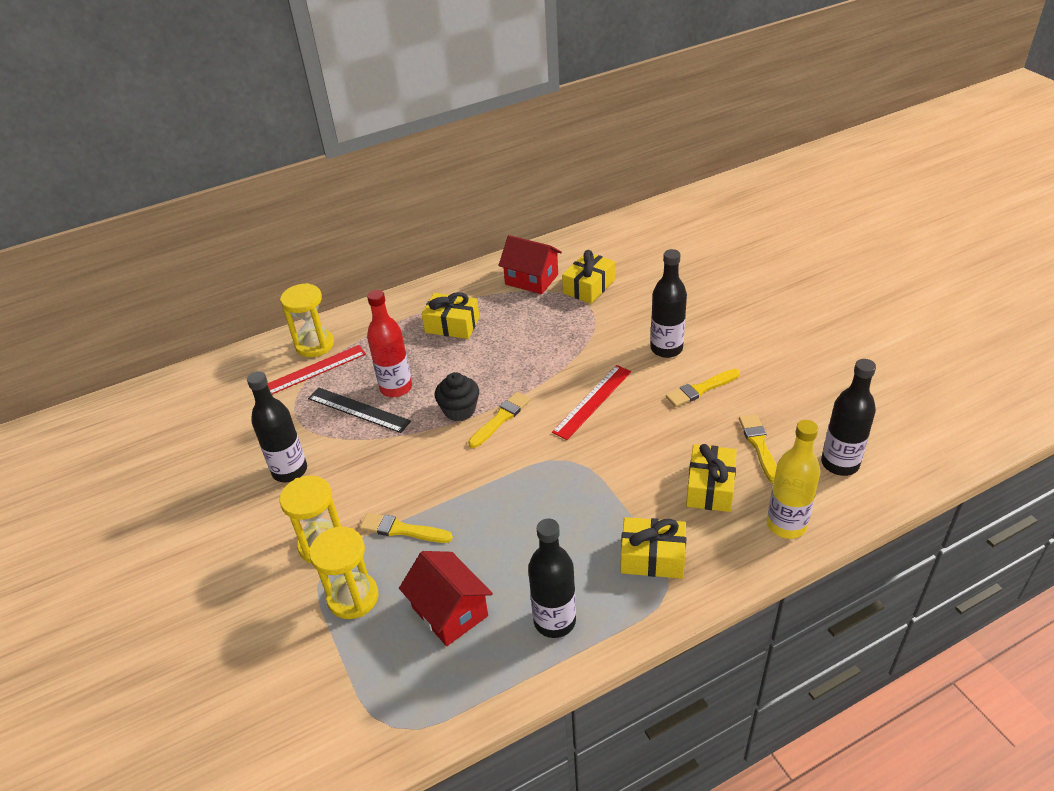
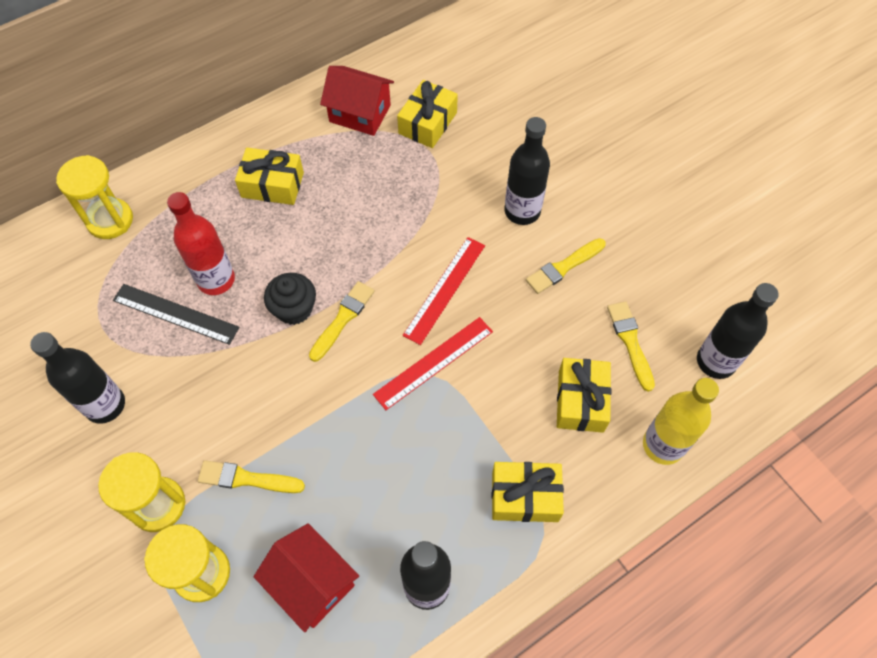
camera: 10 degrees left, 20 degrees up
red ruler [267,345,366,394] -> red ruler moved to [373,317,493,410]

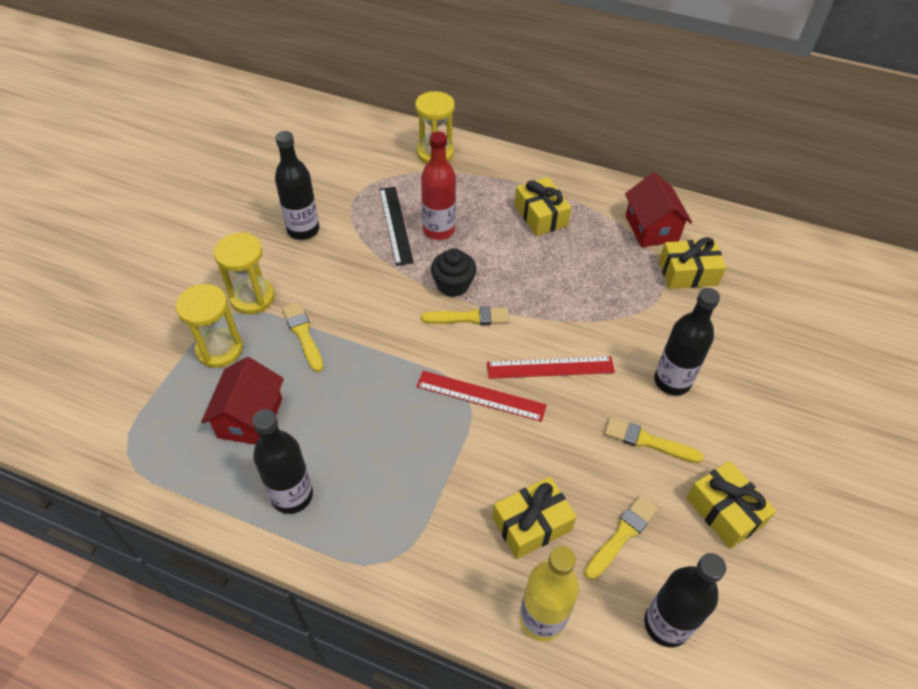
camera: 55 degrees right, 10 degrees down
yellow gift [492,462,564,522] -> yellow gift moved to [686,461,776,549]

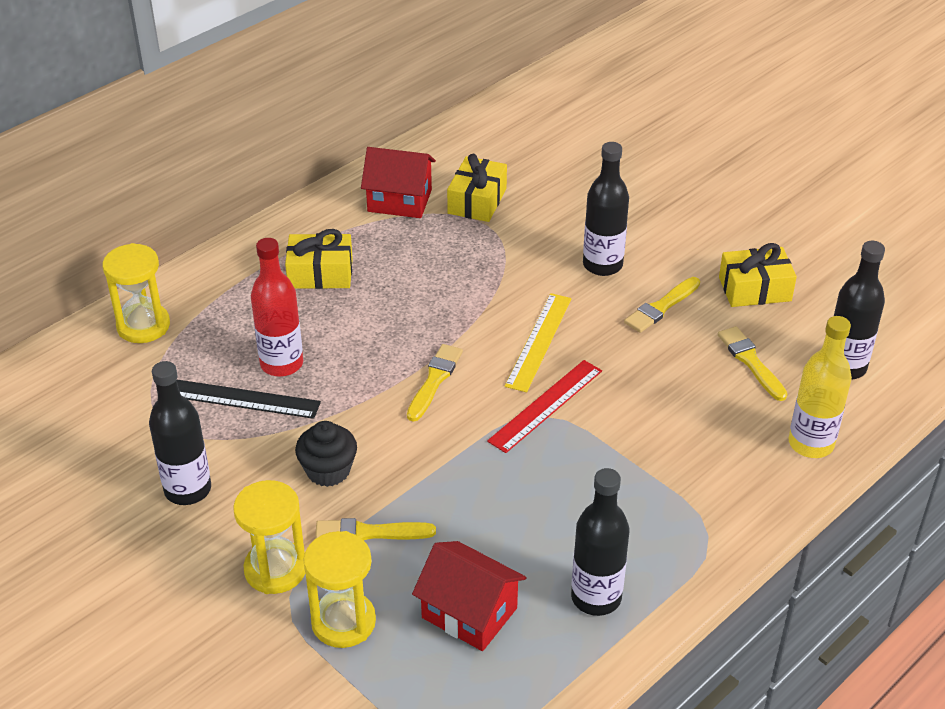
camera: 65 degrees left, 10 degrees down
black cupcake [431,248,476,297] -> black cupcake moved to [295,421,357,487]
red ruler [487,356,615,379] -> yellow ruler [505,293,572,392]
yellow gift [492,477,577,559] -> none

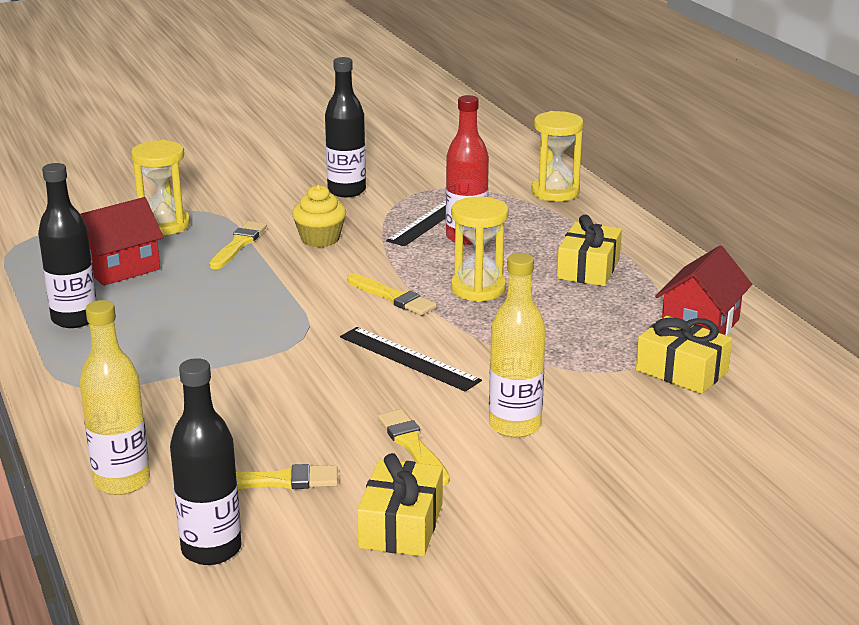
camera: 110 degrees right, 15 degrees down
yellow hourglass [233,480,305,594] -> yellow hourglass moved to [451,197,508,302]
black cupcake [295,421,357,487] -> yellow cupcake [292,185,346,247]
red ruler [487,360,602,453] -> none
yellow ruler [505,293,572,392] -> black ruler [340,327,482,392]
black bottle [583,142,629,276] -> yellow bottle [489,253,546,438]

